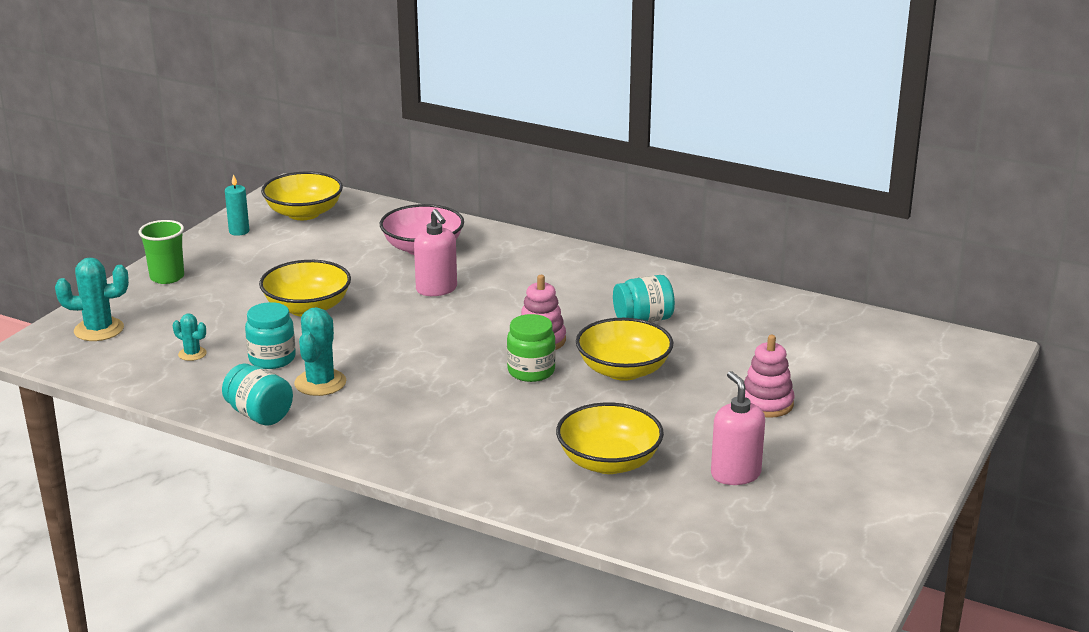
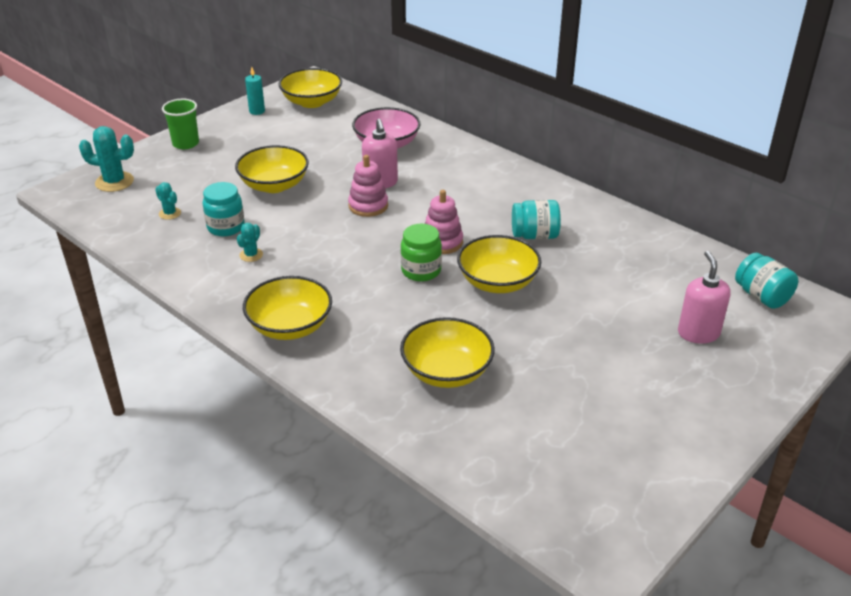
camera: 15 degrees right, 10 degrees up
turquoise jar [222,363,293,425] -> turquoise jar moved to [735,253,798,309]
turquoise cactus [294,307,346,396] -> turquoise cactus [237,223,263,262], size x0.56
pink soap dispenser [711,371,765,485] -> pink soap dispenser moved to [678,251,731,344]
pink stacking toy [744,335,795,418] -> pink stacking toy moved to [348,155,388,217]
none -> yellow bowl [243,276,332,340]

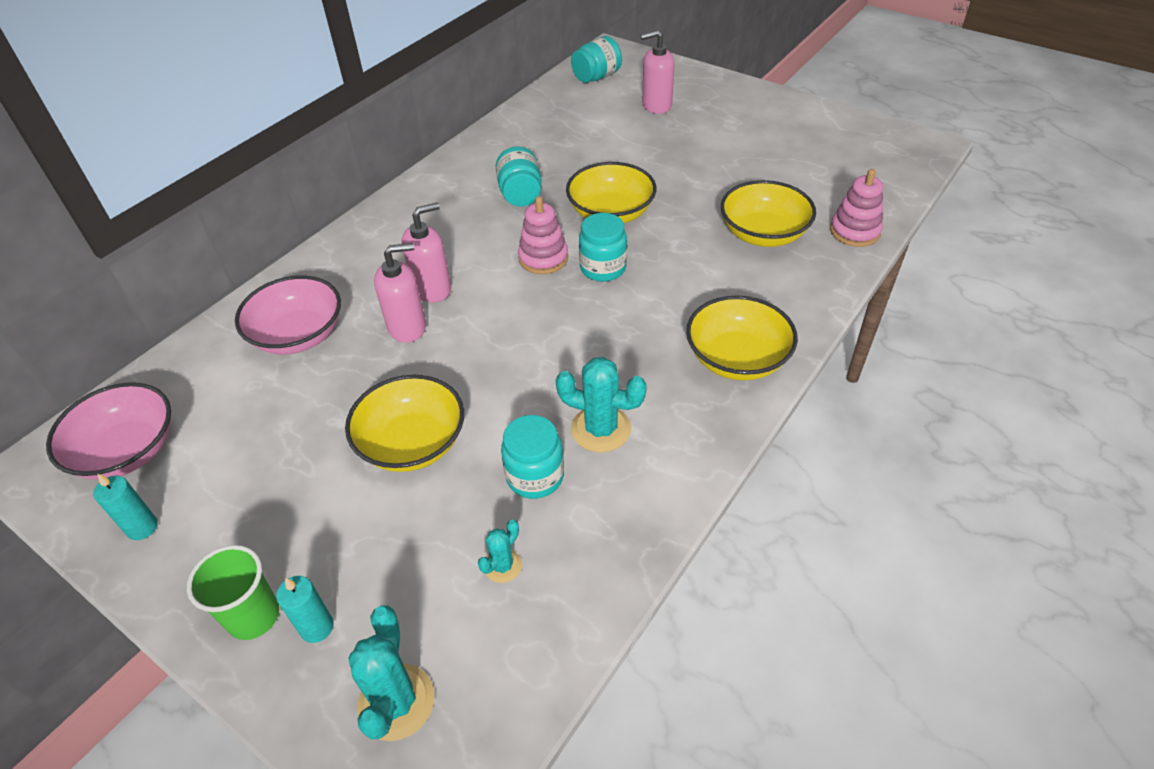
camera: 95 degrees left, 10 degrees up
turquoise cactus [237,223,263,262] -> turquoise cactus [556,357,647,453], size x1.80
yellow bowl [279,68,342,108] -> pink bowl [46,382,171,480]
pink stacking toy [348,155,388,217] -> pink stacking toy moved to [830,169,883,247]
green jar [401,224,442,281] -> turquoise jar [579,213,627,282]
none -> turquoise candle [276,576,333,643]
none -> pink soap dispenser [401,202,451,302]

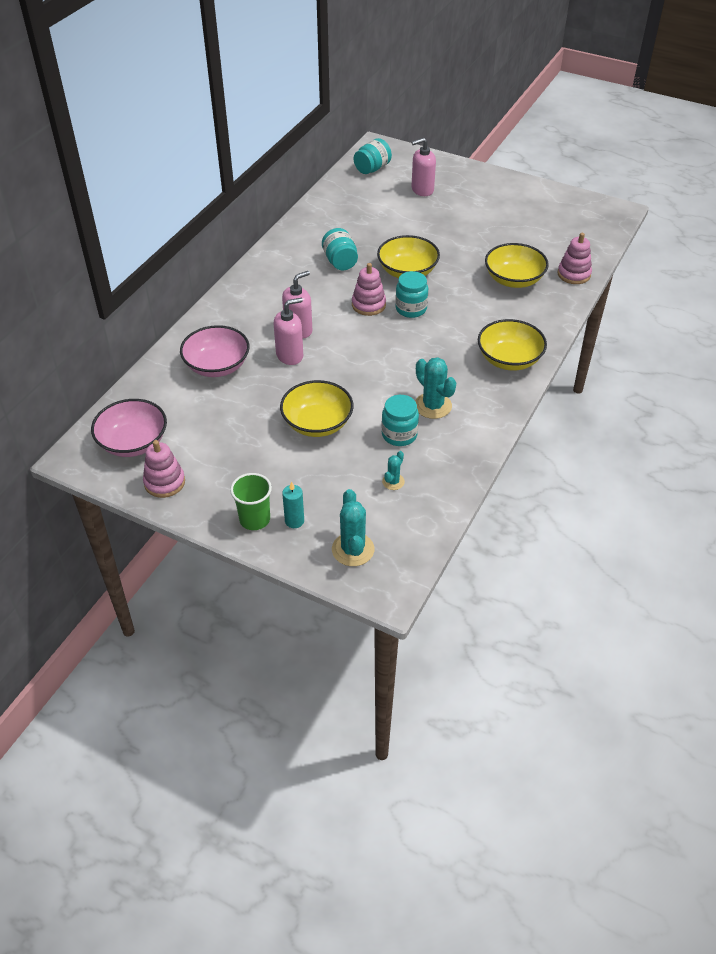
camera: 10 degrees left, 0 degrees up
turquoise candle [93,474,158,540] -> pink stacking toy [143,440,185,498]
turquoise cactus [556,357,647,453] -> turquoise cactus turned 45 degrees clockwise [415,357,456,419]

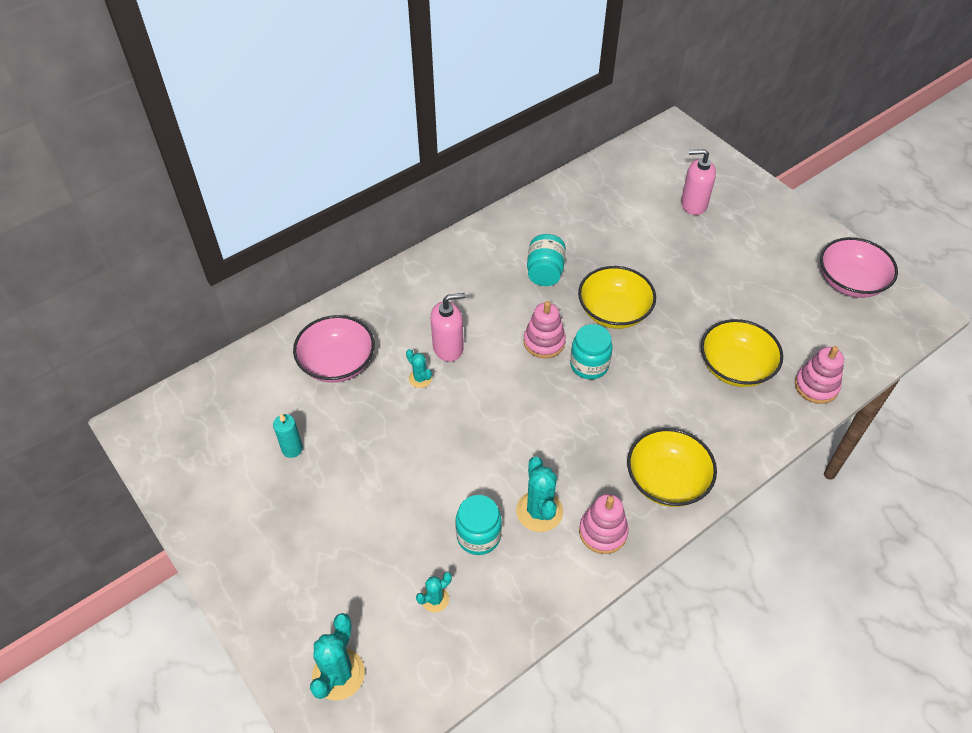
camera: 25 degrees right, 5 degrees up
pink bowl [91,399,167,457] -> pink bowl moved to [820,237,898,298]
pink stacking toy [143,440,185,498] -> pink stacking toy moved to [579,494,629,554]
green cup [230,473,272,530] -> none
pink soap dispenser [274,298,303,365] -> turquoise cactus [406,349,432,388]
yellow bowl [280,380,354,437] -> none
turquoise candle [282,482,304,528] -> turquoise candle moved to [273,414,303,458]
turquoise jar [354,138,392,174] -> none

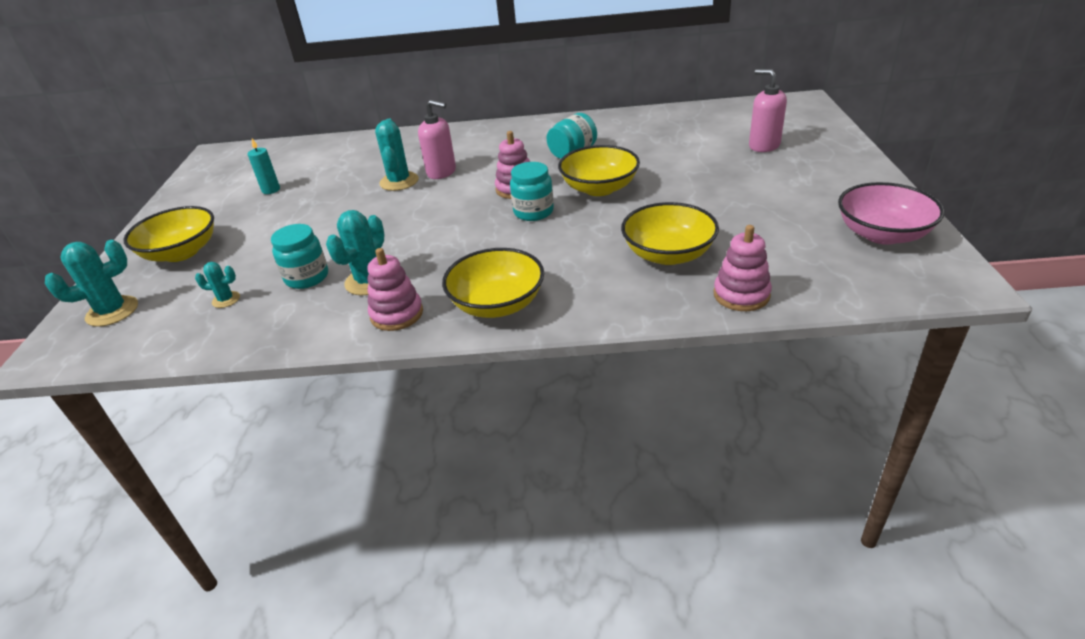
camera: 40 degrees right, 15 degrees down
pink bowl [293,315,375,383] -> none
turquoise cactus [406,349,432,388] -> turquoise cactus [375,118,419,191], size x1.80
none -> yellow bowl [123,206,214,262]

